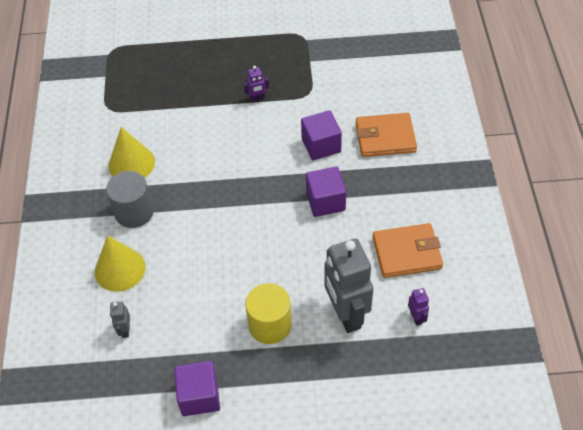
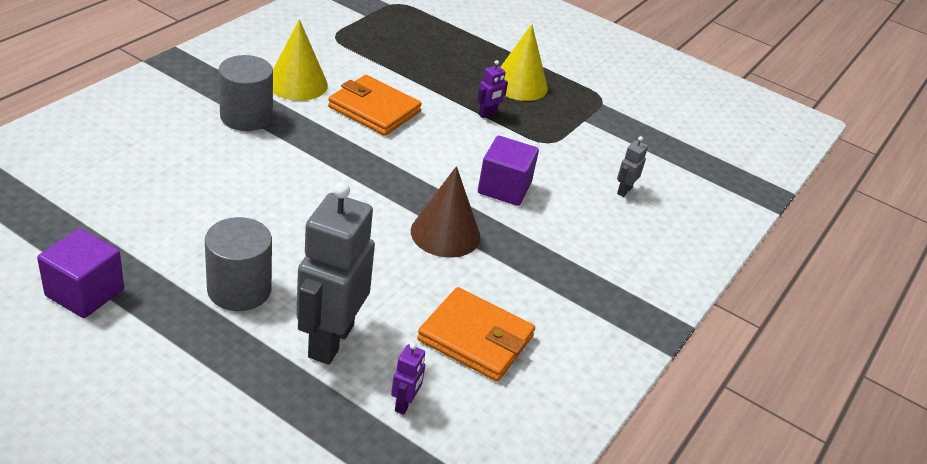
camera: 30 degrees right, 15 degrees down
yellow cone [95,235,146,292] -> yellow cone moved to [501,24,548,101]
grey robot [110,301,130,338] -> grey robot moved to [617,136,648,197]
purple robot [244,66,269,102] -> purple robot turned 60 degrees counterclockwise [477,60,508,118]
yellow cylinder [245,283,292,344] -> grey cylinder [205,217,272,311]
purple cube [306,166,346,217] -> brown cone [411,166,480,258]
orange wallet [356,113,417,157] -> orange wallet moved to [328,75,422,136]

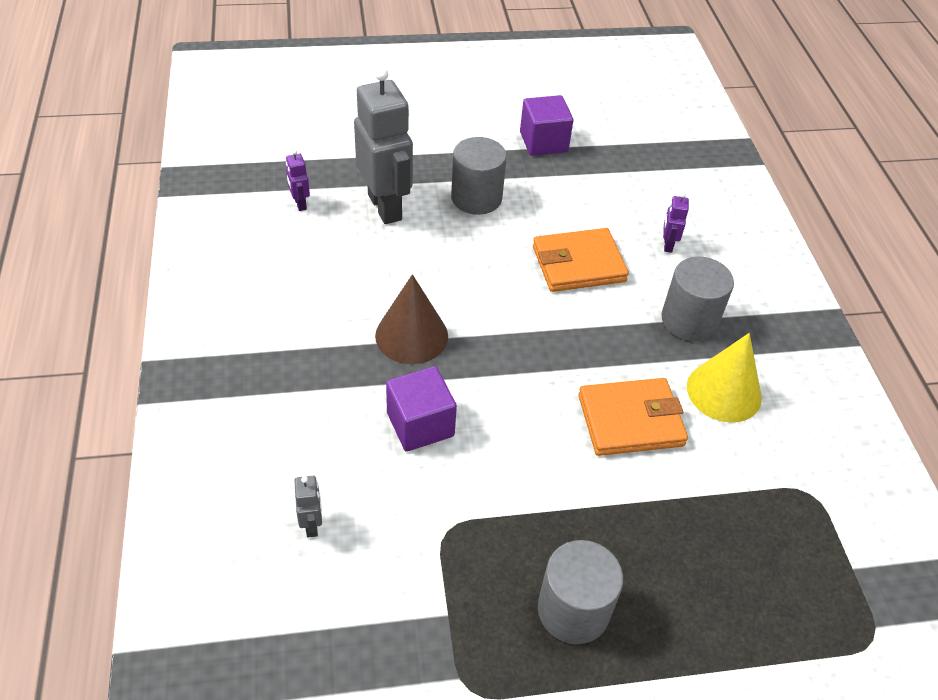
camera: 140 degrees right, 10 degrees up
orange wallet [417,287,535,381] -> orange wallet moved to [533,228,629,292]
purple robot [477,60,508,118] -> purple robot moved to [663,193,689,253]
yellow cone [501,24,548,101] -> grey cylinder [538,540,623,644]

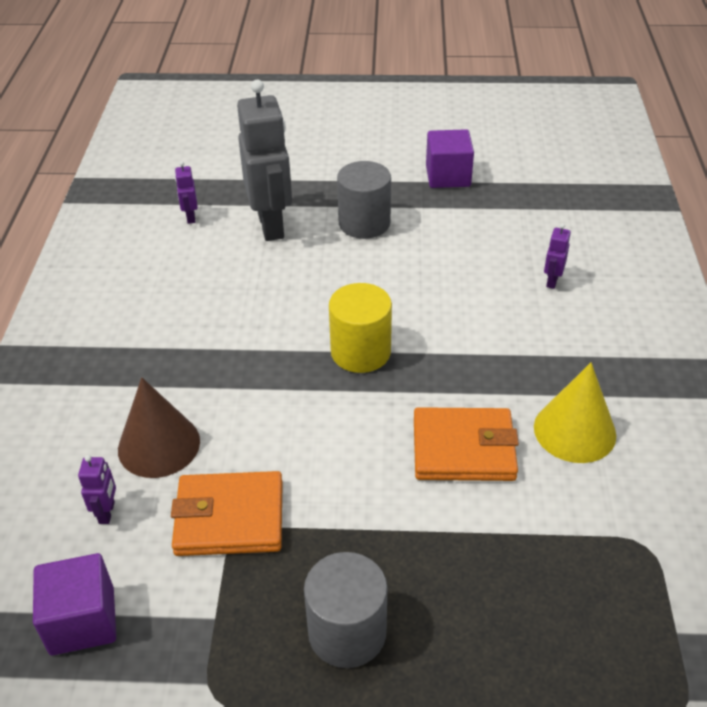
camera: 15 degrees right, 5 degrees down
grey robot [294,476,322,538] -> purple robot [78,455,116,524]
brown cone [375,274,448,364] -> brown cone moved to [118,377,200,478]
purple cube [386,366,457,452] -> purple cube moved to [33,553,116,655]
orange wallet [533,228,629,292] -> orange wallet moved to [171,471,283,556]
grey cylinder [661,256,734,341] -> none
none -> yellow cylinder [329,283,392,373]

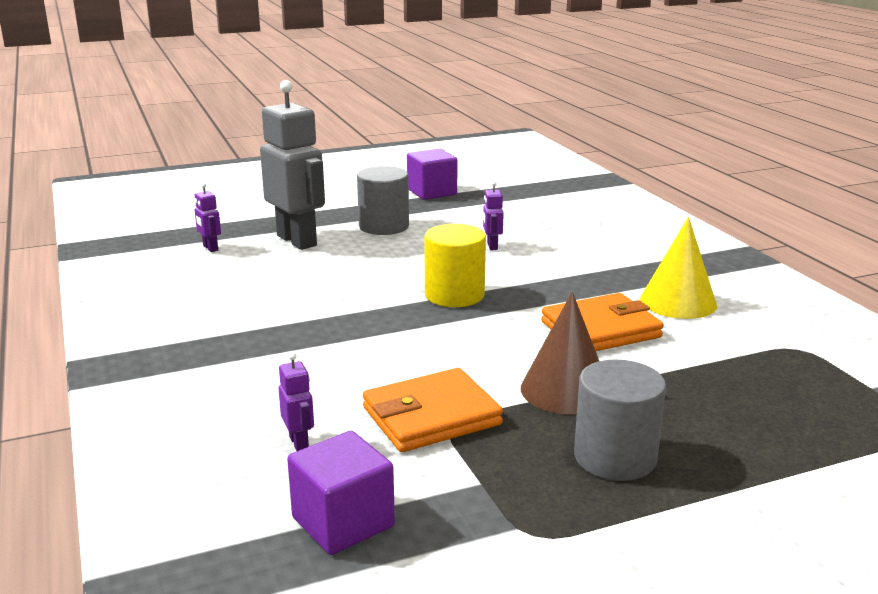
camera: 25 degrees left, 20 degrees down
brown cone [118,377,200,478] -> brown cone moved to [521,292,599,415]
purple robot [544,223,571,289] -> purple robot moved to [483,181,504,250]

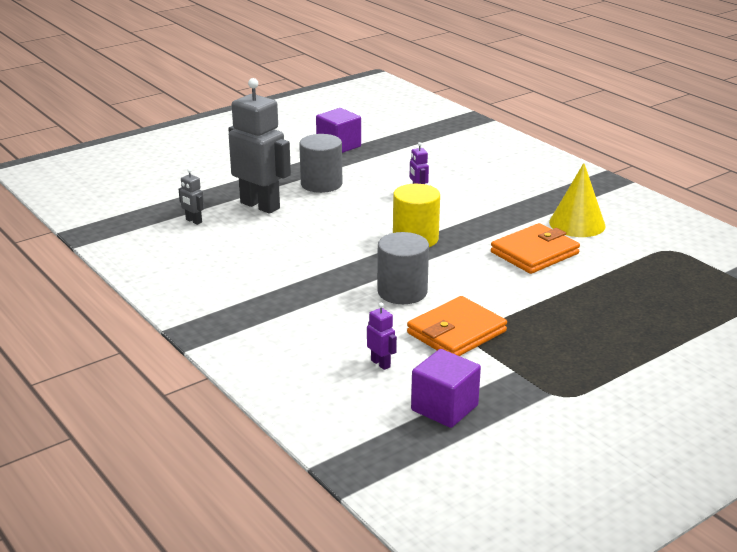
camera: 15 degrees left, 5 degrees up
purple robot [195,183,221,252] -> grey robot [179,169,204,225]
brown cone [521,292,599,415] -> none
grey cylinder [574,359,666,481] -> grey cylinder moved to [377,232,429,304]

